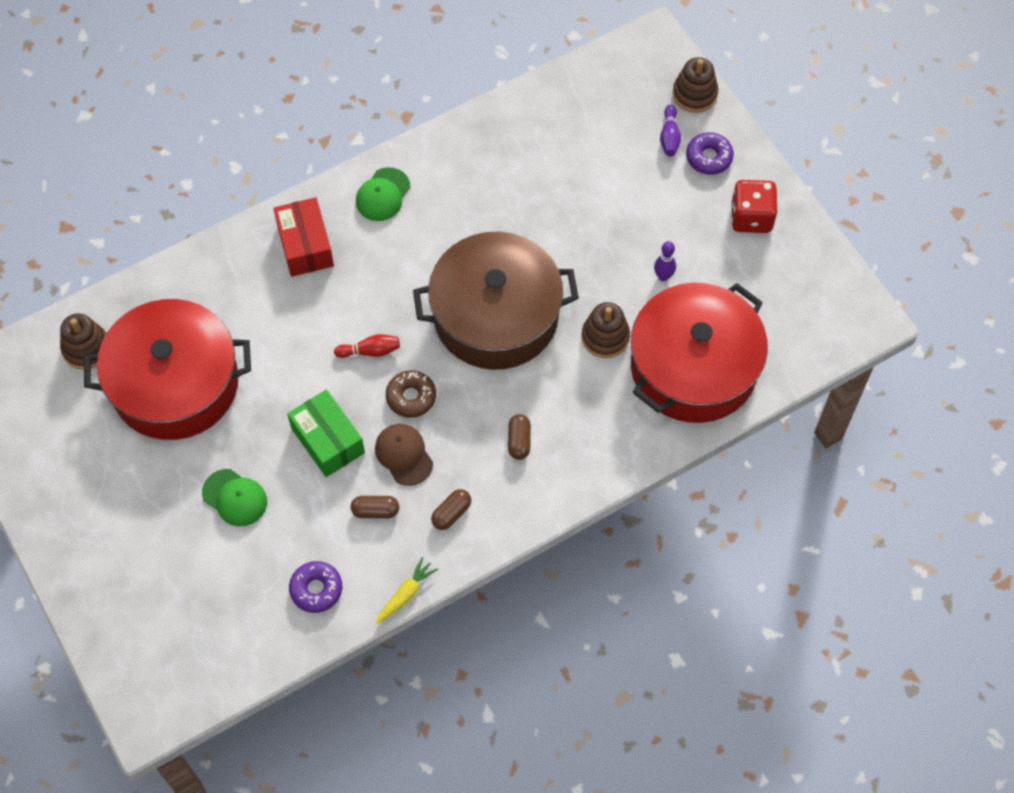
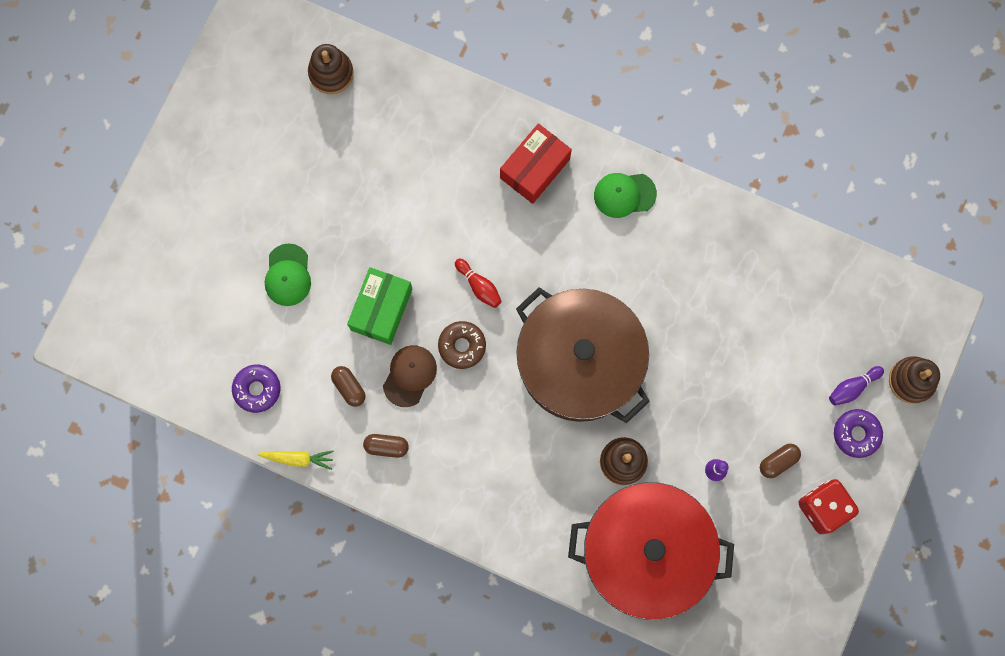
camera: 55 degrees right, 15 degrees up
red pot [84,299,251,440] -> none
brown capsule [508,414,531,460] -> brown capsule moved to [760,444,801,478]

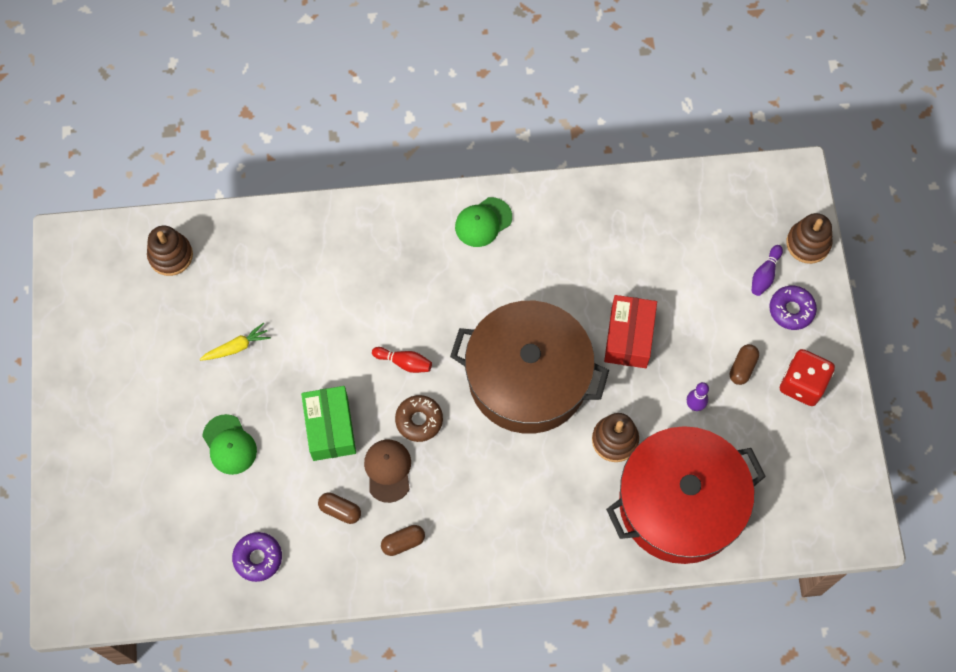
camera: 30 degrees left, 10 degrees down
yellow carrot [258,450,334,470] -> yellow carrot moved to [200,323,271,361]
red box [500,123,572,204] -> red box moved to [604,295,657,368]

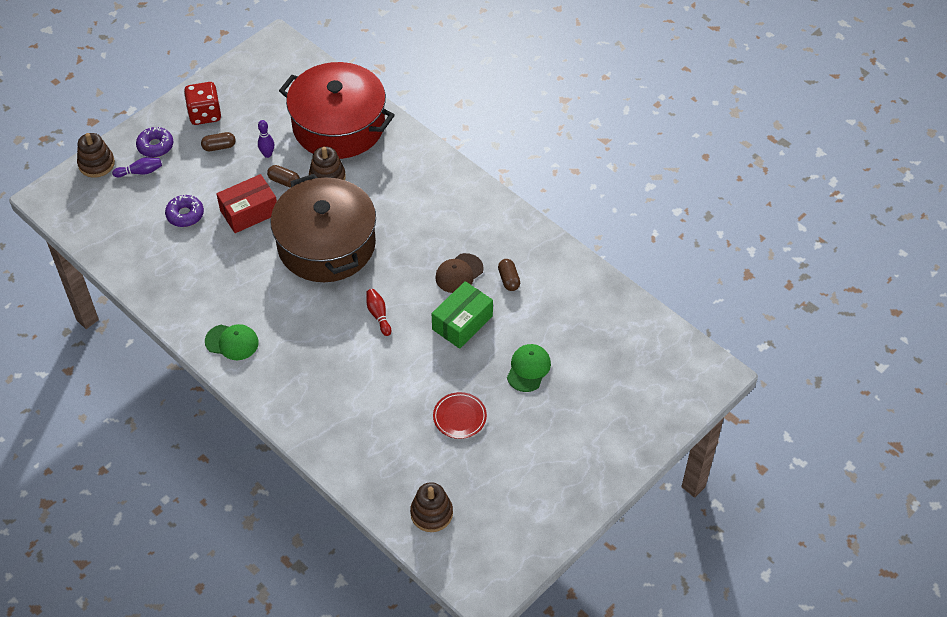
camera: 130 degrees left, 15 degrees down
yellow carrot [200,323,271,361] -> red plate [433,392,487,439]
purple donut [232,532,282,582] -> purple donut moved to [165,195,204,227]
brown capsule [381,525,425,556] -> brown capsule moved to [267,165,300,188]
brown donut [395,395,443,442] -> none

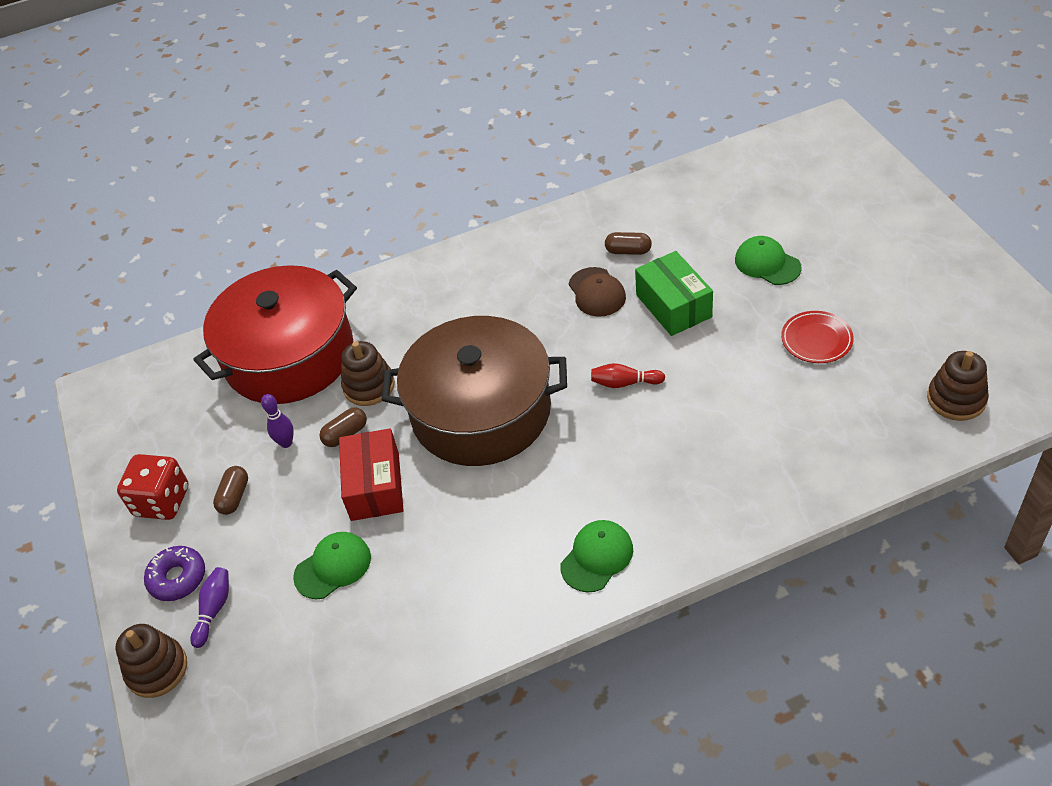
camera: 60 degrees left, 5 degrees down
purple donut [165,195,204,227] -> green cap [293,532,371,599]

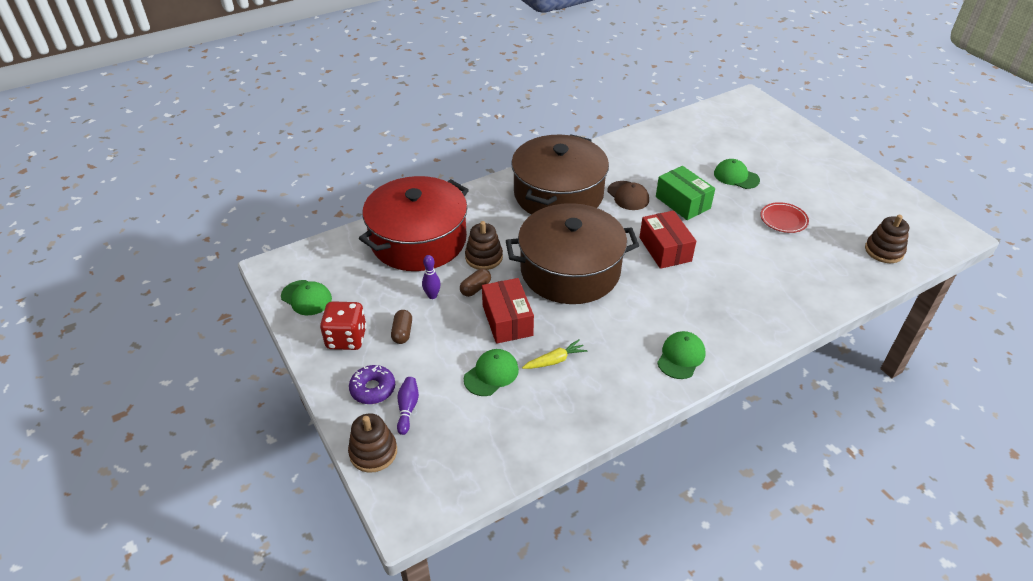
camera: 15 degrees left, 5 degrees down
red bowling pin [591,363,665,388] -> red box [639,210,696,269]
brown capsule [605,232,652,255] -> none
none -> green cap [281,280,332,315]
none -> brown pot [511,134,609,215]
none -> yellow carrot [522,340,588,369]

